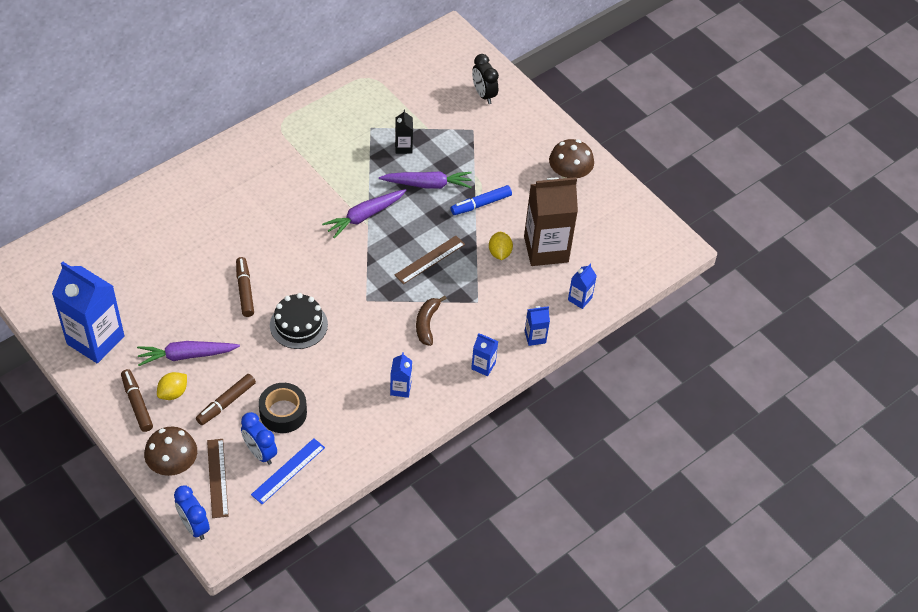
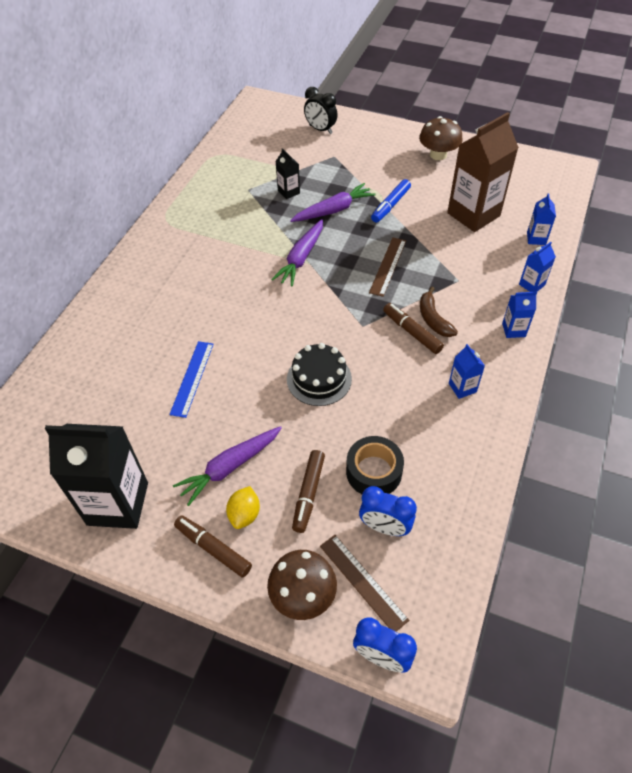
camera: 25 degrees left, 0 degrees up
blue carton [52,261,124,363] -> black carton [45,424,148,529]
brown marker [236,257,254,317] -> brown marker moved to [383,303,444,354]
blue ruler [251,438,325,504] -> blue ruler moved to [169,341,214,418]
yellow lemon [489,232,513,260] -> none

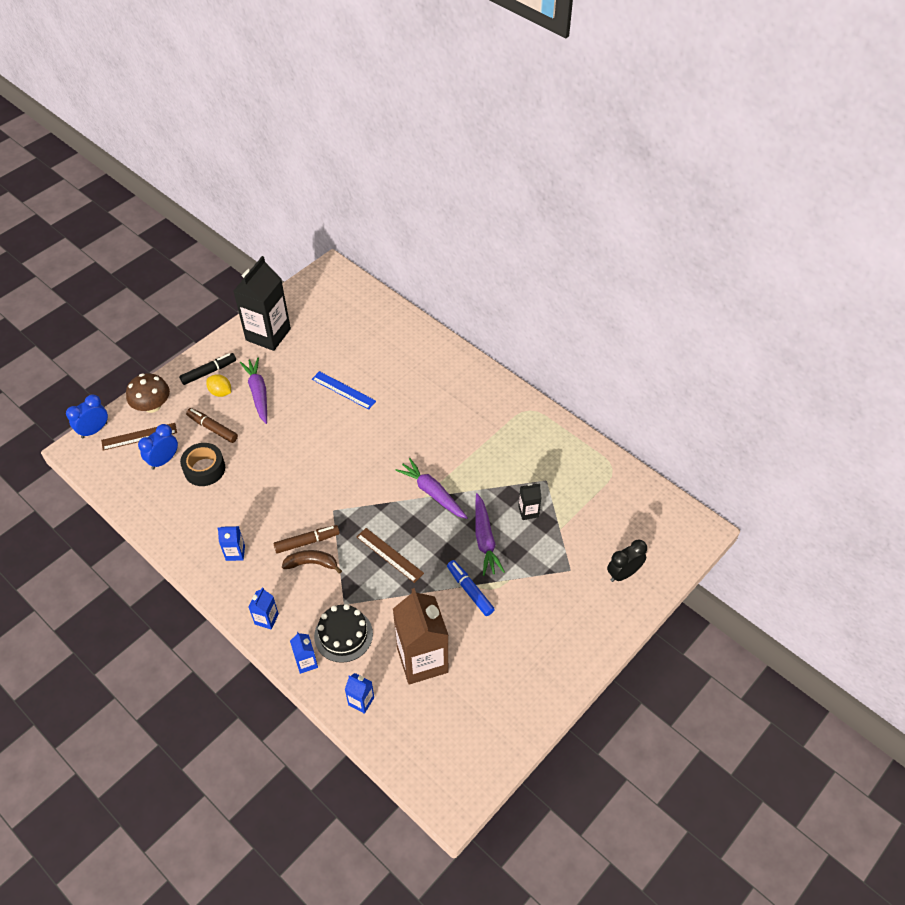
camera: 110 degrees right, 0 degrees up
brown marker [174,515,252,578] -> black marker [179,353,236,385]
black cake [287,343,352,406] -> black cake moved to [314,604,373,663]
brown mushroom [419,116,463,160] -> none

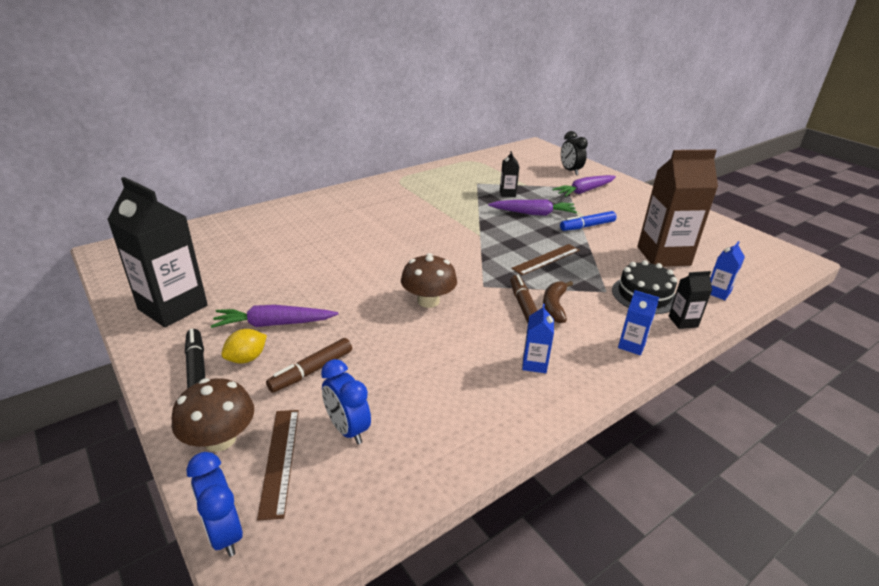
camera: 80 degrees left, 20 degrees down
black tape [180,443,225,486] -> none
blue carton [290,632,318,674] -> black carton [669,271,712,329]
blue ruler [312,371,376,410] -> none
purple carrot [395,458,468,519] -> purple carrot moved to [552,175,616,197]
none -> brown mushroom [401,253,457,308]

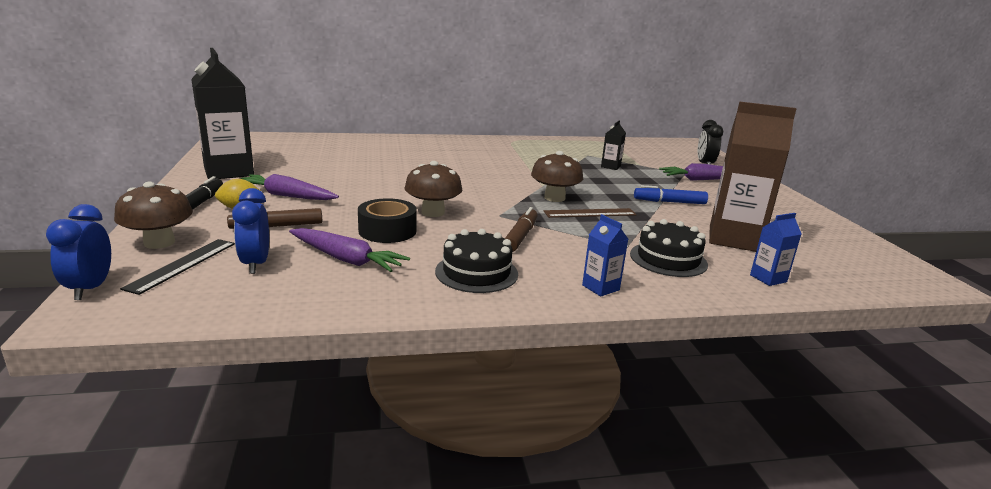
camera: 25 degrees right, 10 degrees down
brown ruler [257,410,299,521] -> black ruler [120,239,235,295]
purple carrot [488,199,577,216] -> purple carrot moved to [289,228,410,272]
blue carton [522,304,554,373] -> black cake [435,229,518,293]
brown banana [543,281,573,323] -> none
black carton [669,271,712,329] -> none
none -> black tape [358,198,417,243]
none -> brown mushroom [531,151,583,202]

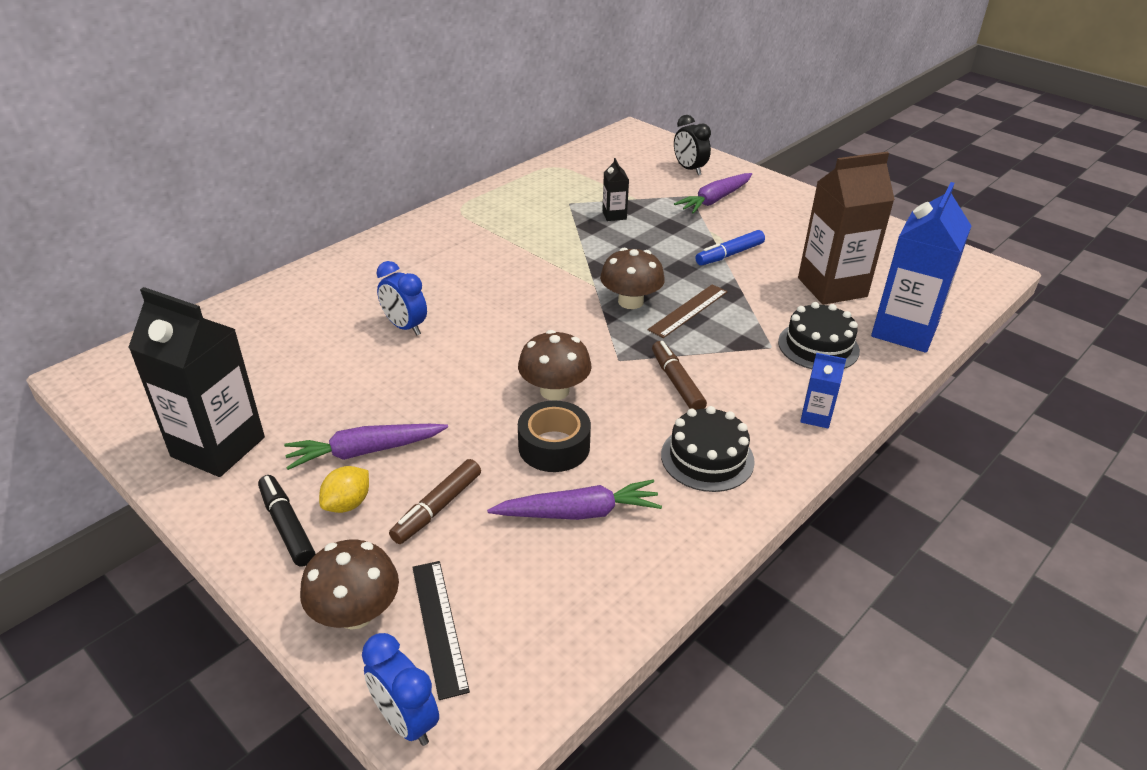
camera: 35 degrees left, 15 degrees up
blue clock [232,188,269,274] -> blue clock moved to [376,261,427,335]
blue carton [750,213,801,286] -> blue carton [871,182,971,353], size x2.21

